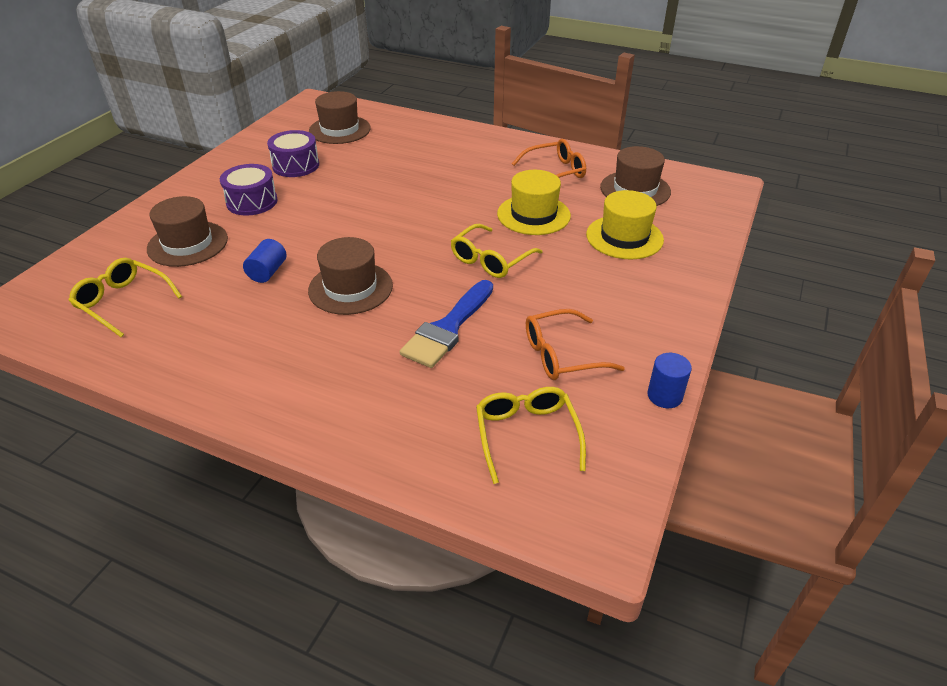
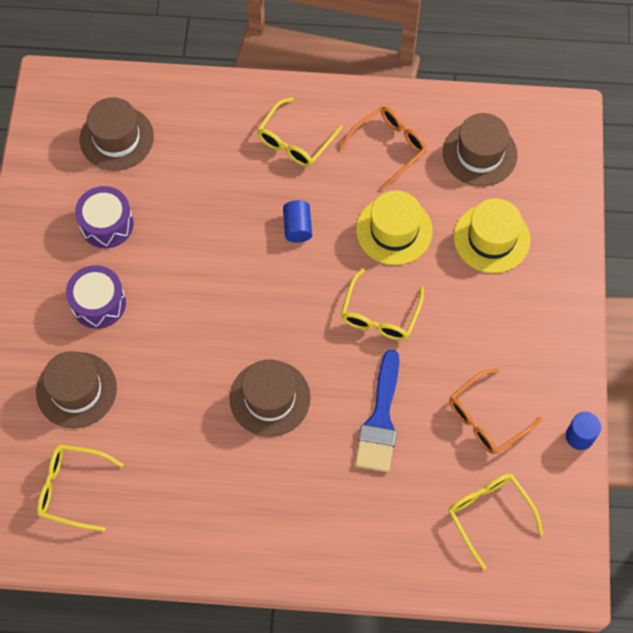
camera: 20 degrees left, 25 degrees up
blue cylinder [243,239,286,283] -> blue cylinder moved to [283,200,312,243]
none -> yellow glasses [257,97,343,167]

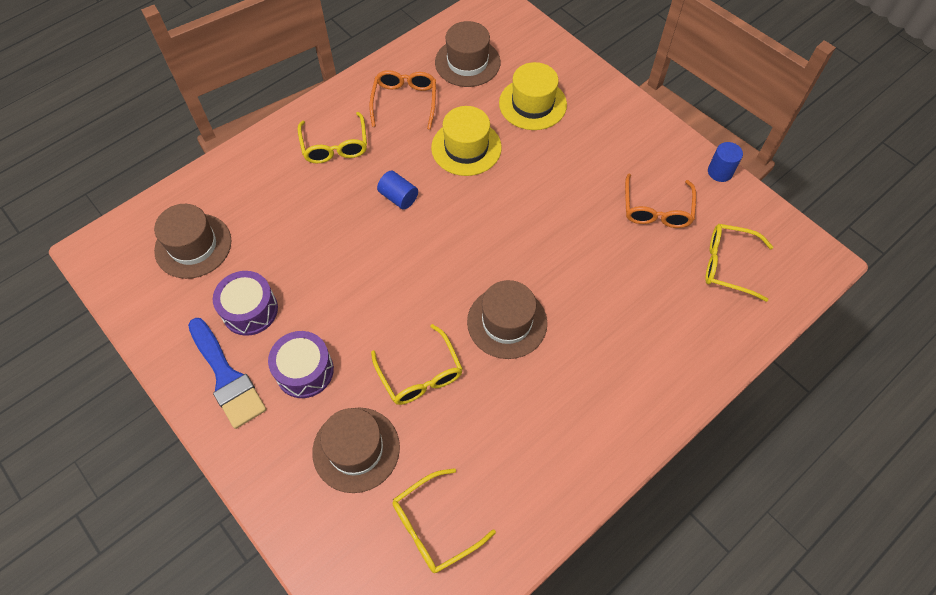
camera: 45 degrees left, 5 degrees down
yellow glasses [341,269,424,340] -> yellow glasses moved to [371,324,463,405]
blue brush [355,349,399,472] -> blue brush moved to [188,318,266,429]

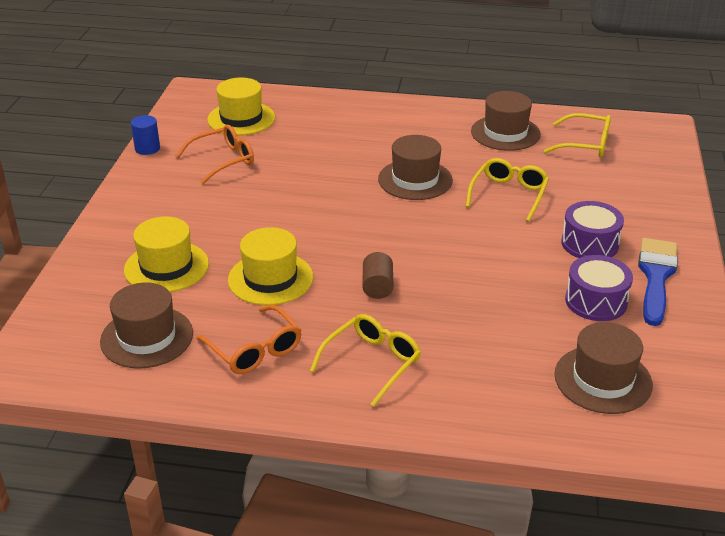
camera: 130 degrees left, 25 degrees down
brown hat [312,408,400,493] -> brown hat moved to [471,91,541,151]
orange glasses [370,70,436,130] -> orange glasses turned 90 degrees counterclockwise [196,305,302,374]
blue cylinder [377,170,418,210] -> brown cylinder [362,252,393,299]
yellow glasses [705,224,773,302] -> yellow hat [207,78,275,135]

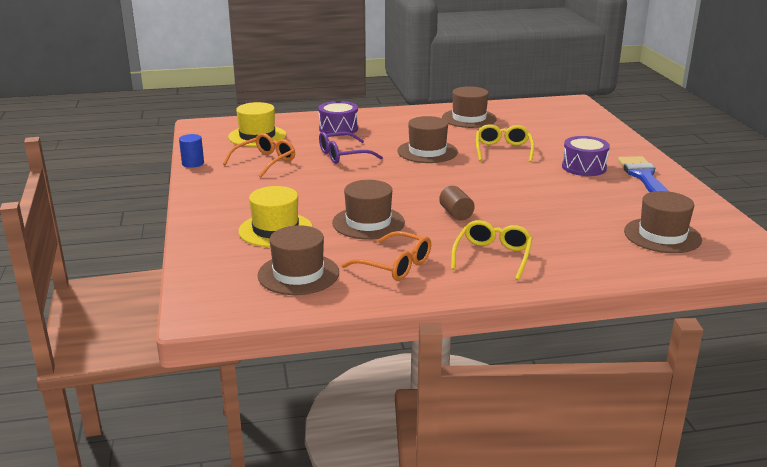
camera: 20 degrees left, 10 degrees down
yellow hat [228,227,313,305] -> brown hat [332,180,405,239]
yellow glasses [544,113,611,157] -> none
purple drum [565,255,633,321] -> purple drum moved to [318,101,358,136]
none -> purple glasses [319,132,383,164]

